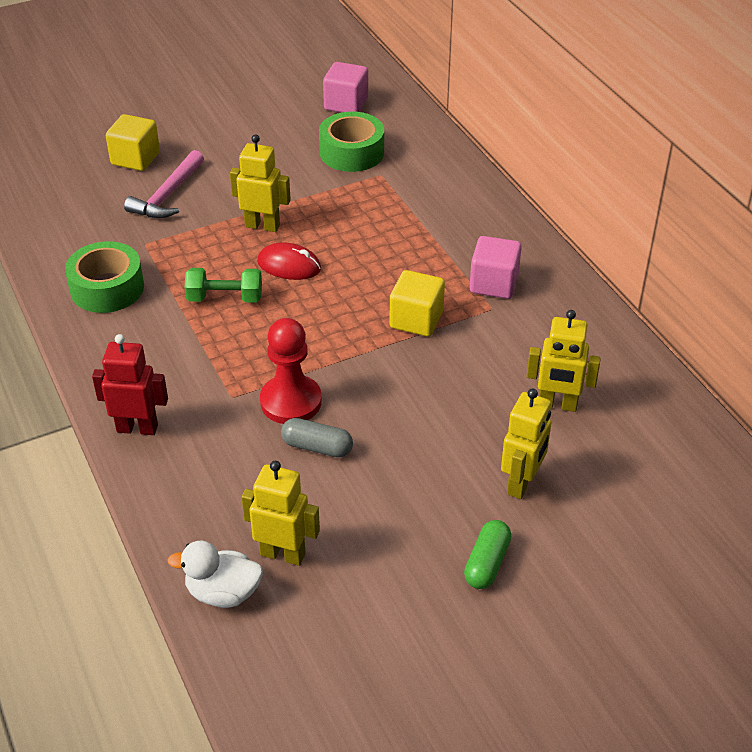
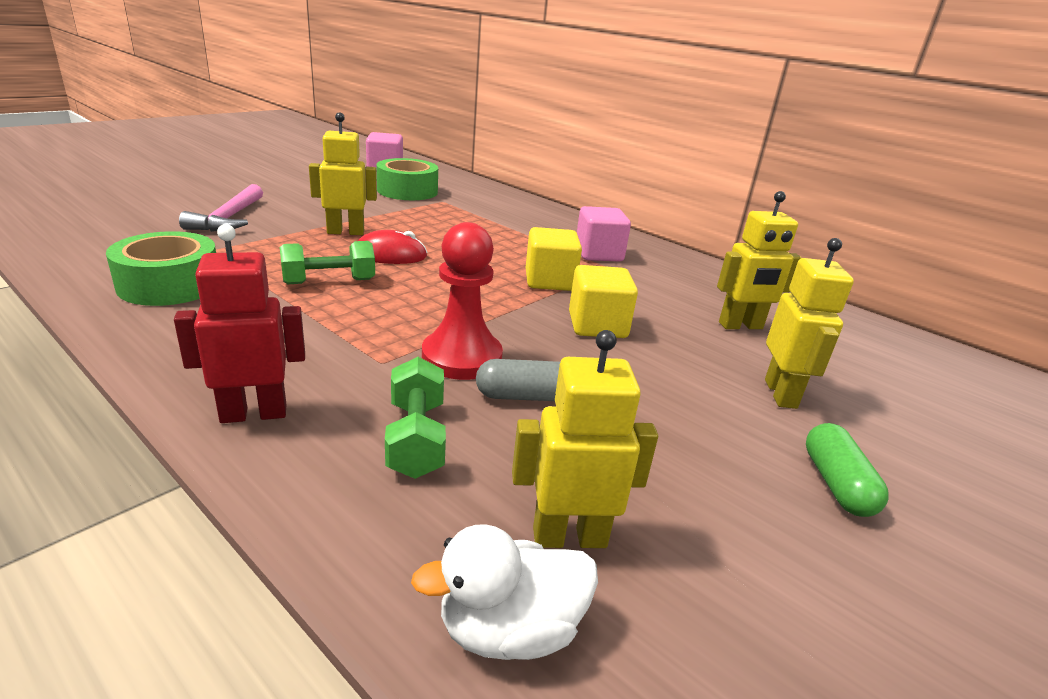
camera: 25 degrees left, 15 degrees down
yellow cube [106,114,160,171] -> yellow cube moved to [569,265,638,338]
none -> green dumbbell [385,357,446,479]

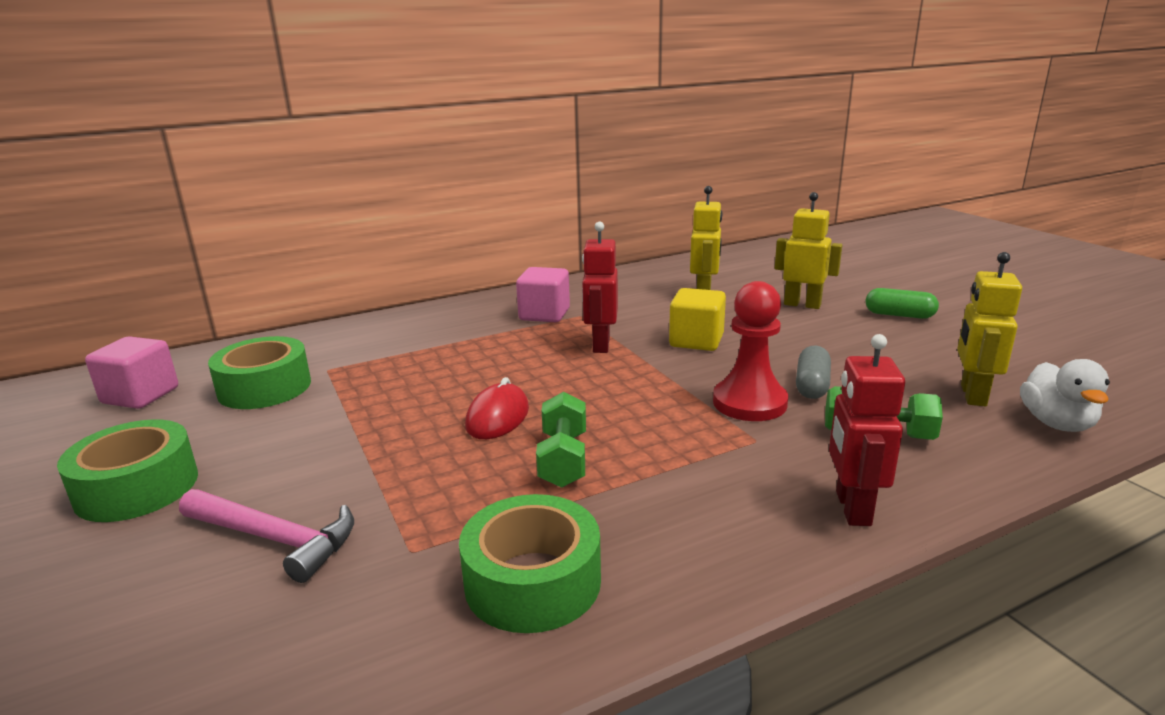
camera: 65 degrees left, 5 degrees down
yellow robot [309,112,377,235] -> none
yellow cube [526,227,582,291] -> red robot [582,222,618,353]
none -> green tape [57,419,198,522]

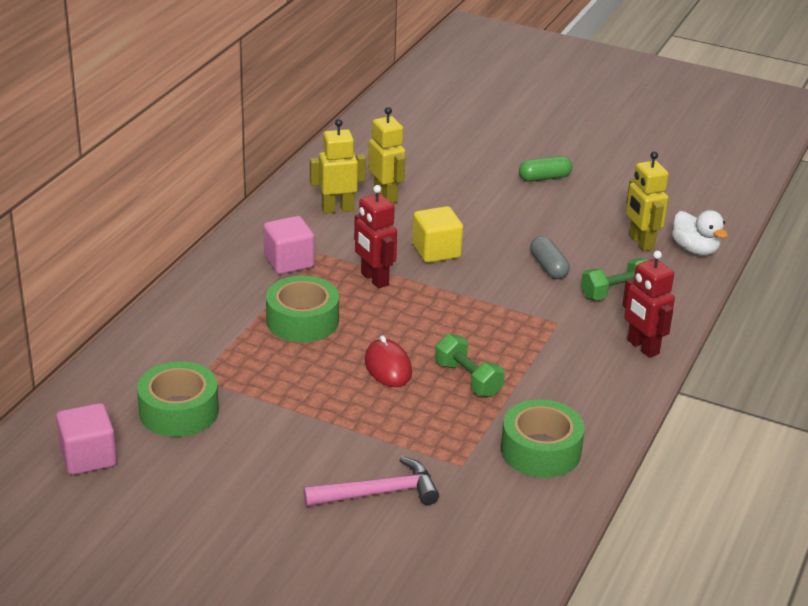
camera: 40 degrees left, 10 degrees up
green tape [57,419,198,522] -> green tape moved to [266,276,339,343]
red pawn [713,281,788,421] -> none
yellow robot [775,192,843,309] -> yellow robot moved to [310,119,366,214]

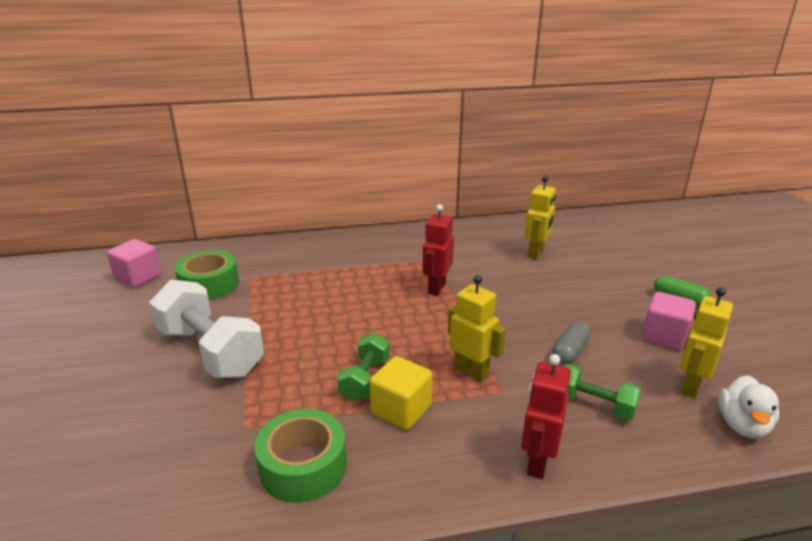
camera: 55 degrees right, 5 degrees down
pink cube [263,216,315,274] -> pink cube moved to [642,292,696,350]
green tape [266,276,339,343] -> none
pink hammer [303,457,439,507] -> none
yellow robot [310,119,366,214] -> yellow robot moved to [448,275,506,382]
red mouse [365,335,412,387] -> none
yellow cube [412,206,463,263] -> yellow cube moved to [370,356,432,430]
none -> white dumbbell [149,279,264,378]

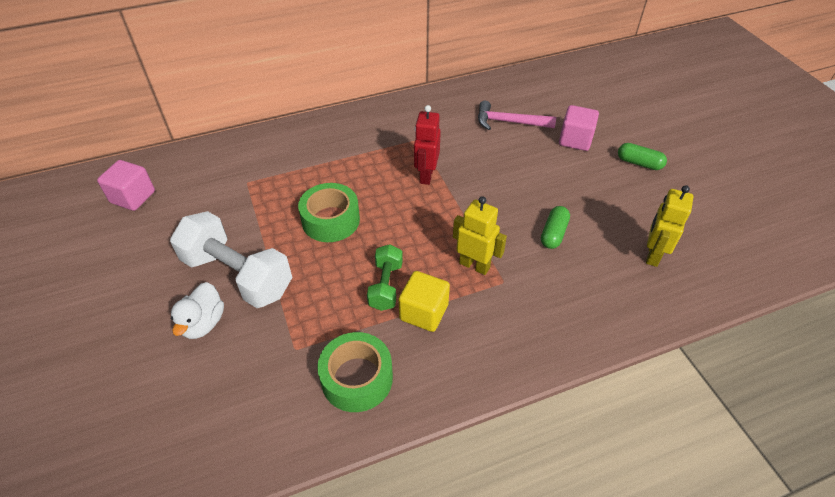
camera: 10 degrees left, 20 degrees up
green tape [175,250,239,300] -> green tape moved to [298,183,360,242]
red robot [521,354,571,479] -> none
yellow robot [525,176,556,260] -> pink hammer [478,101,556,130]
grey capsule [553,322,590,365] -> green capsule [541,206,570,249]
green dumbbell [563,364,641,421] -> none
pink cube [642,292,696,350] -> pink cube moved to [559,105,599,151]
white duck [719,375,779,438] -> white duck moved to [171,282,224,339]

